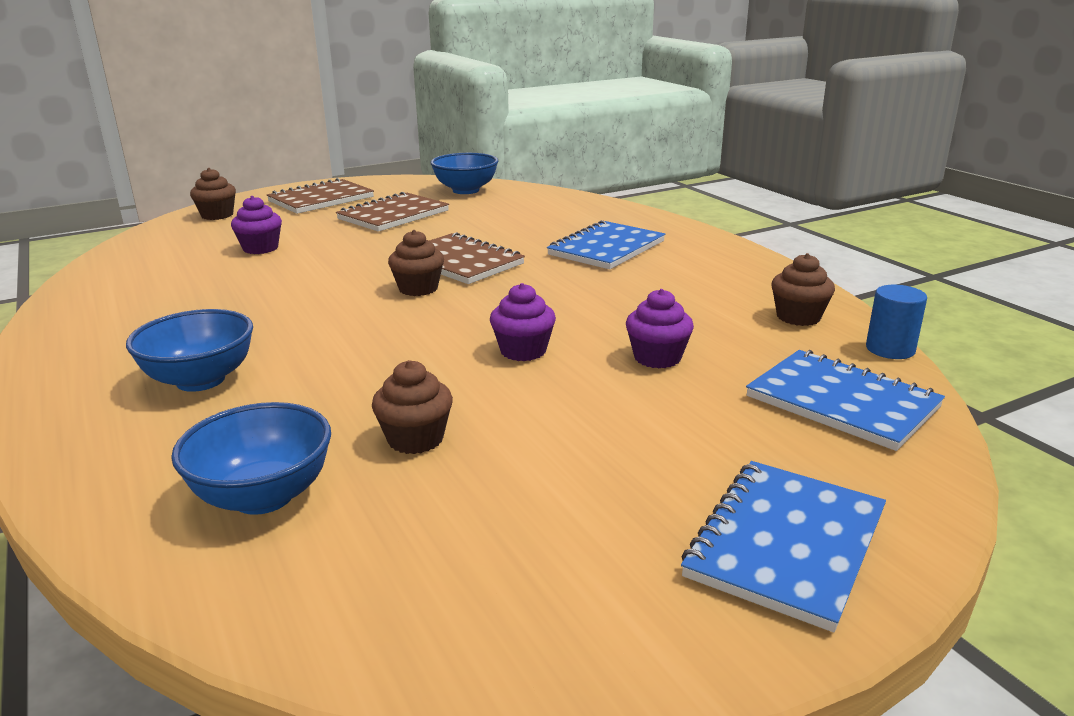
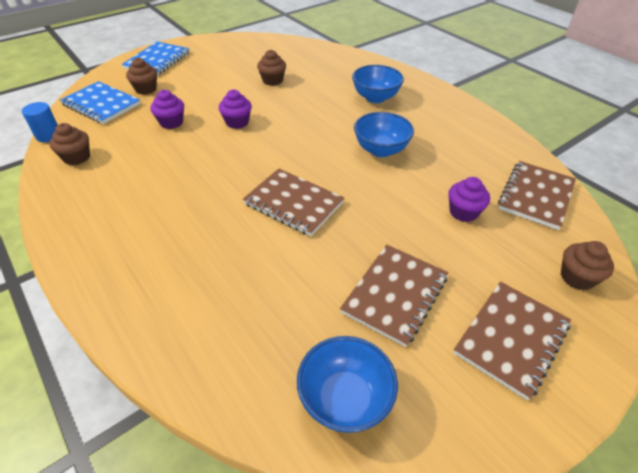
camera: 170 degrees right, 20 degrees up
blue bowl [171,402,331,515] -> blue bowl moved to [354,112,414,157]
brown cupcake [388,230,444,296] -> brown cupcake moved to [126,58,157,95]
blue notebook [547,220,665,270] -> none
none -> brown notebook [498,161,576,230]

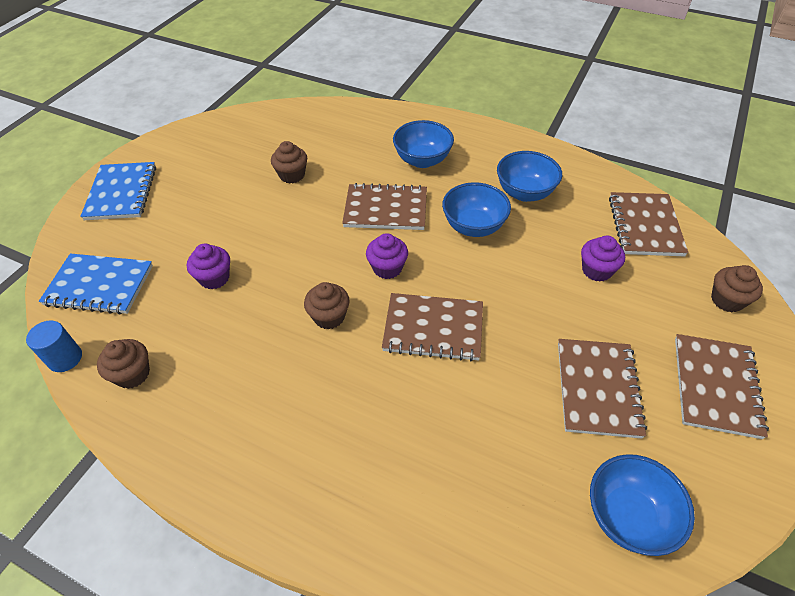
camera: 25 degrees left, 5 degrees up
brown cupcake [126,58,157,95] -> brown cupcake moved to [304,282,350,329]
purple cupcake [219,90,252,129] -> purple cupcake moved to [366,233,408,279]
none -> brown notebook [342,183,427,230]
none -> blue bowl [497,151,562,202]

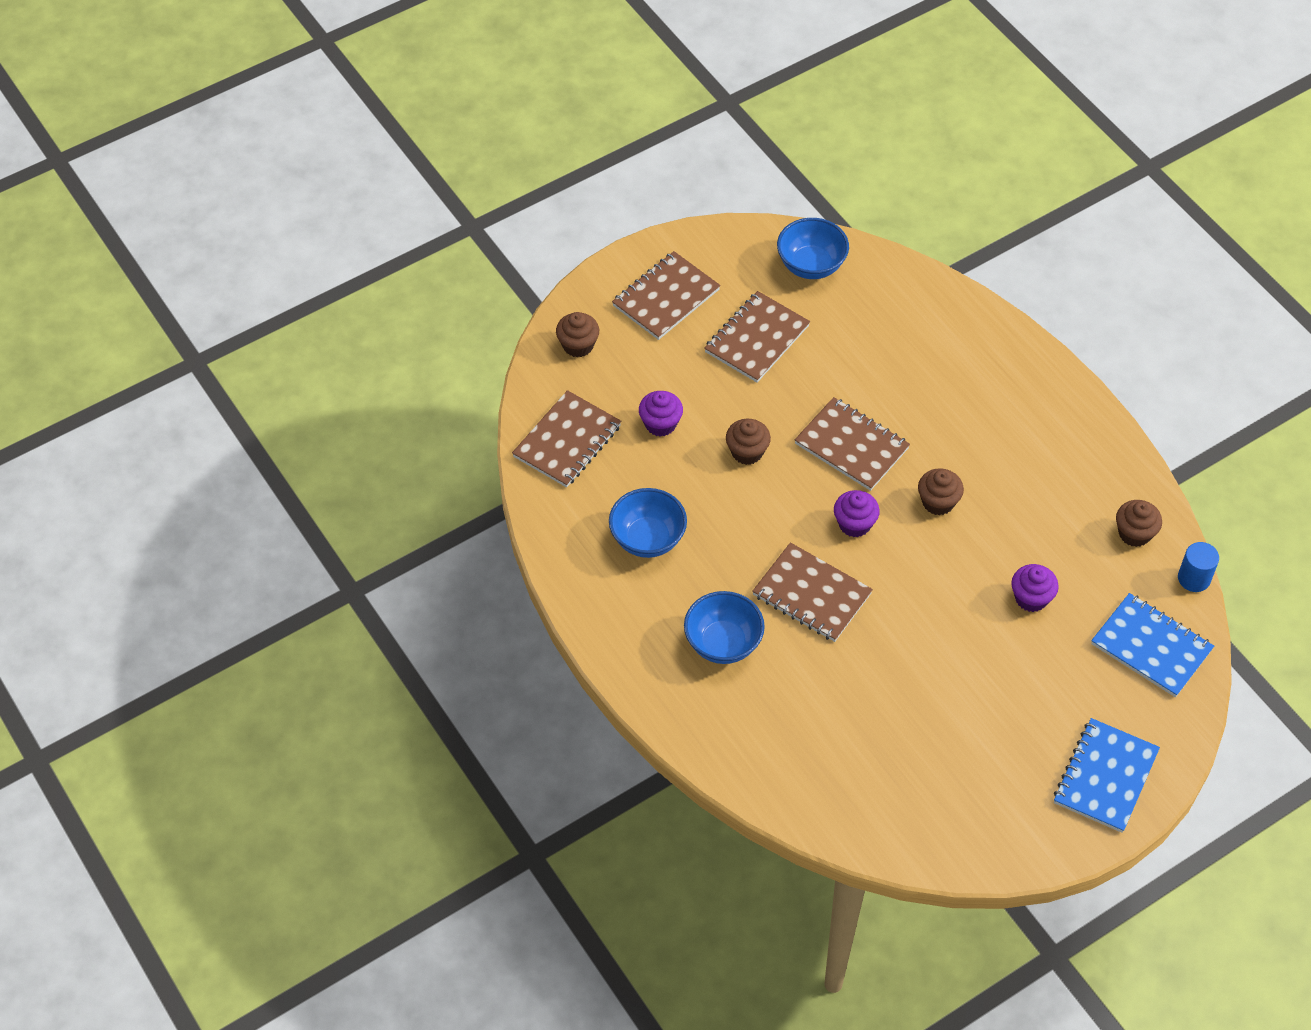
camera: 150 degrees left, 5 degrees up
brown cupcake [271,141,307,184] -> brown cupcake moved to [726,419,771,465]
blue bowl [442,182,511,237] -> none

